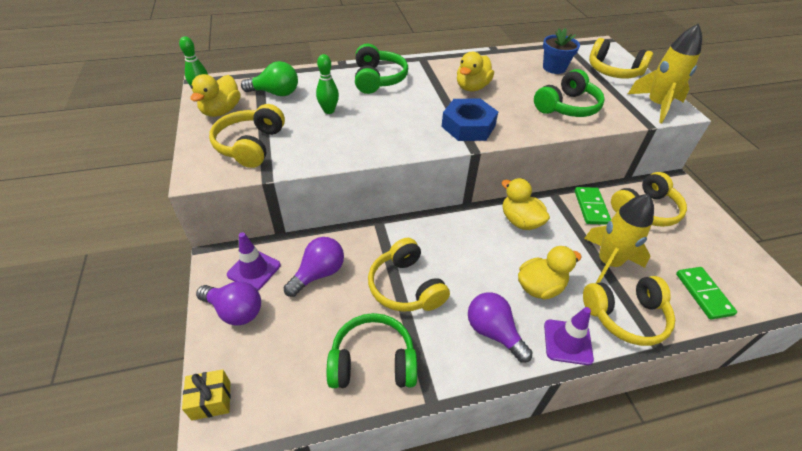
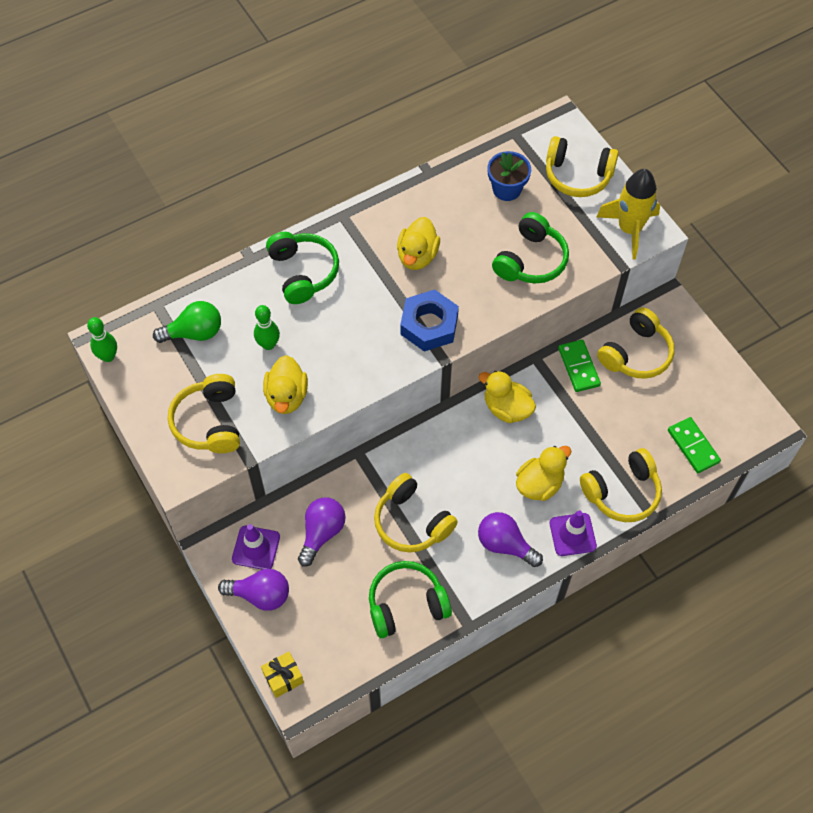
camera: 15 degrees left, 15 degrees up
yellow duck [190,74,240,117] -> yellow duck moved to [263,355,308,414]
yellow rocket [584,194,654,283] -> none

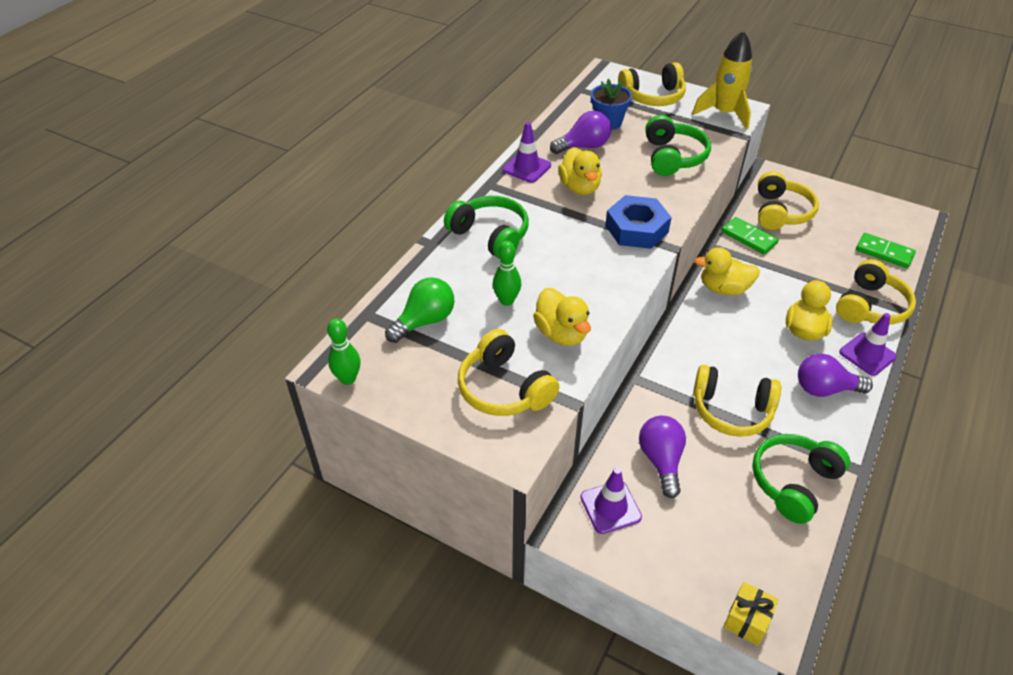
camera: 30 degrees left, 15 degrees down
purple light bulb [218,569,289,611] -> purple light bulb moved to [550,111,611,154]
none -> purple traffic cone [503,122,551,183]

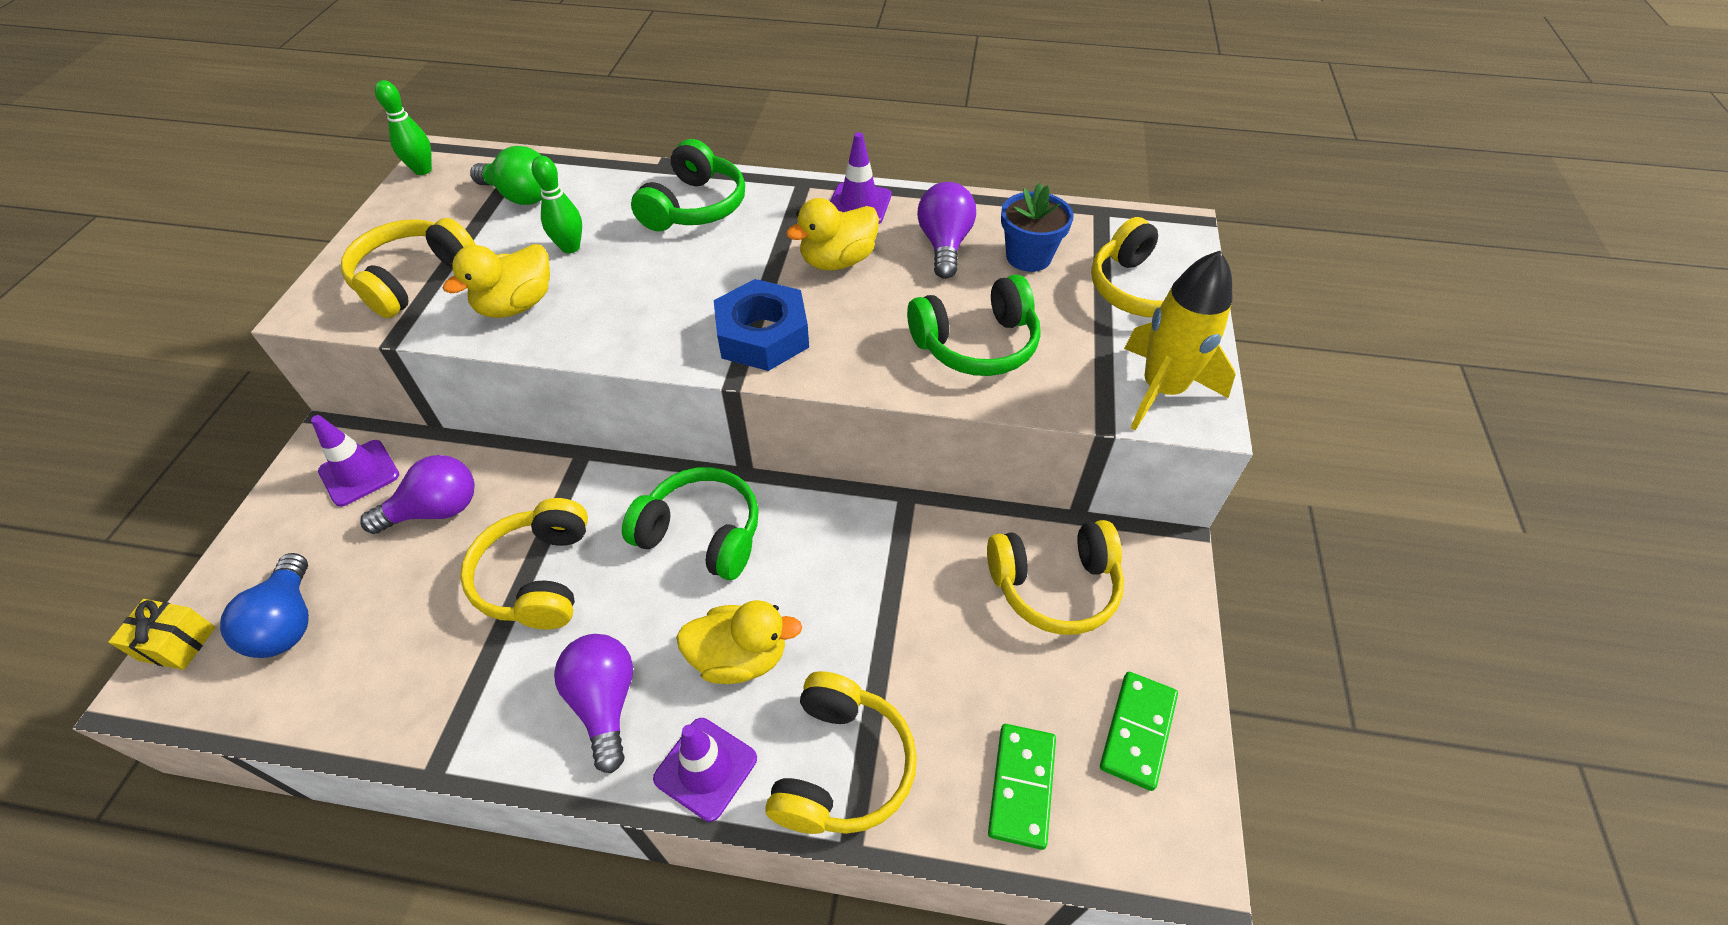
camera: 70 degrees right, 5 degrees up
purple light bulb [550,111,611,154] -> purple light bulb turned 135 degrees counterclockwise [917,182,976,279]
yellow duck [694,247,760,295] -> none
green domino [721,217,779,254] -> green domino moved to [1100,672,1178,791]
green headphones [752,434,850,524] -> green headphones moved to [622,467,759,580]
yellow headphones [836,259,916,325] -> yellow headphones turned 90 degrees counterclockwise [765,671,917,834]
none -> blue light bulb [220,553,309,658]

